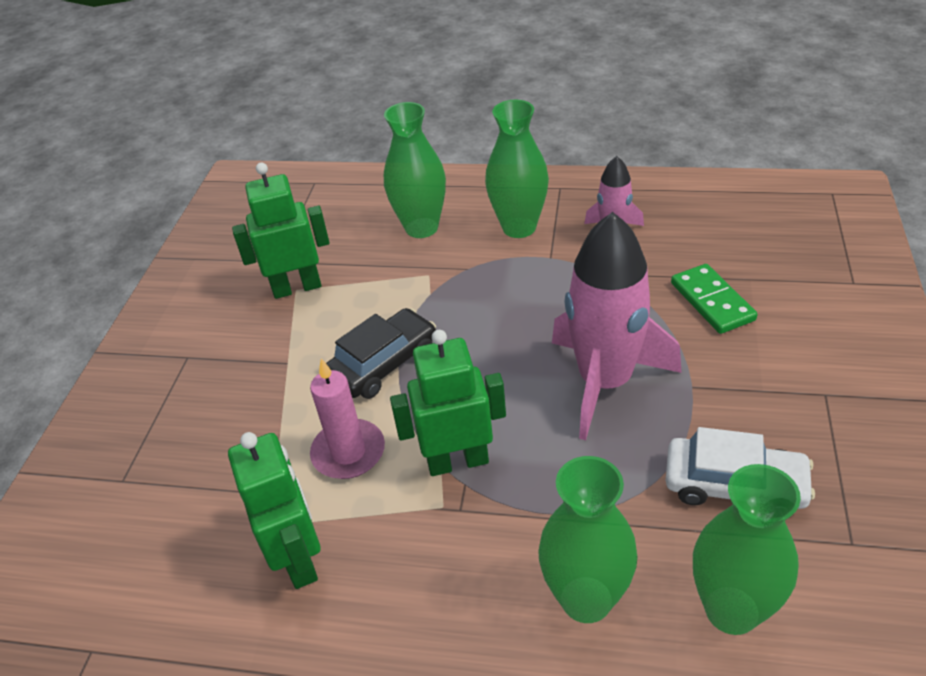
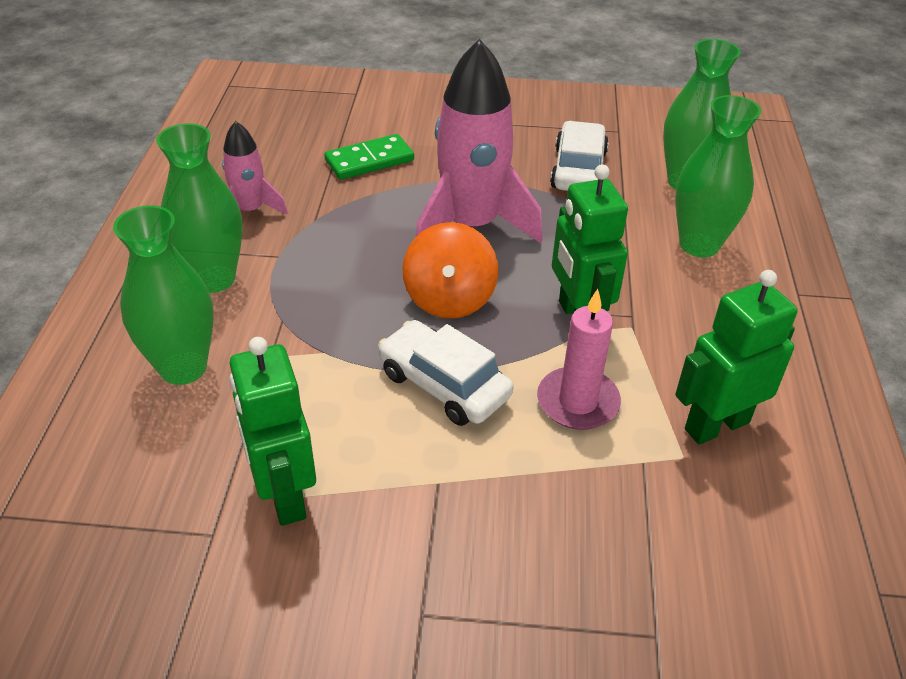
camera: 100 degrees left, 0 degrees up
black car [326,308,436,399] -> white car [378,320,513,426]
none -> orange spinning top [402,222,498,319]

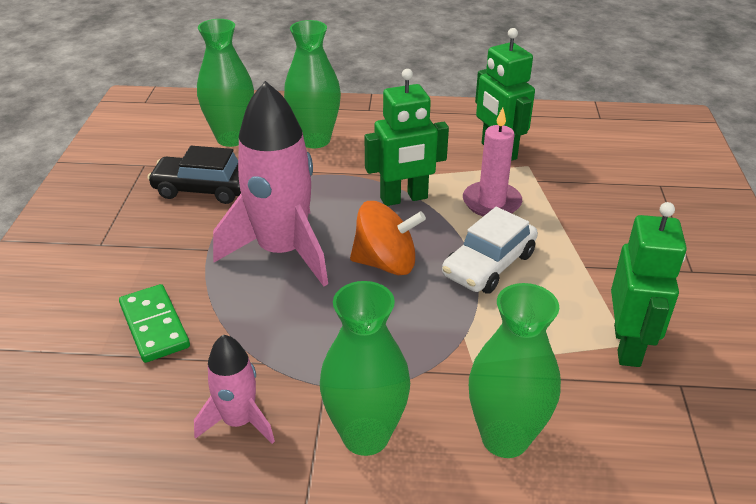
camera: 90 degrees left, 5 degrees down
green robot [229,337,316,526] -> green robot turned 60 degrees counterclockwise [611,202,687,367]
white car [550,121,609,191] -> black car [147,146,241,204]

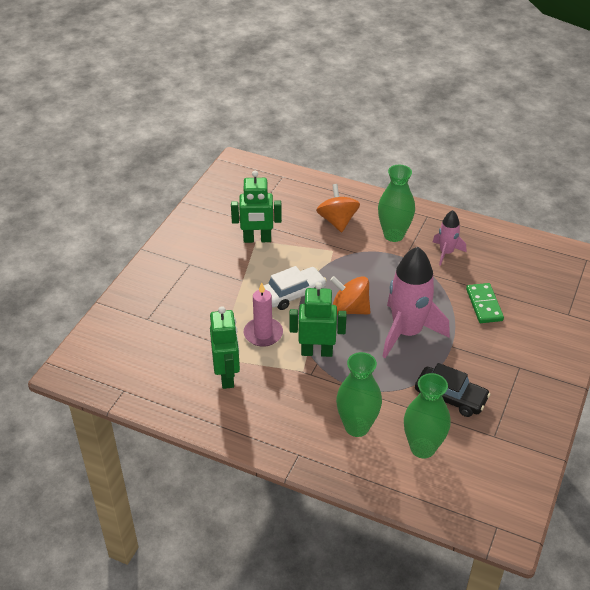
camera: 160 degrees left, 5 degrees up
green vase [469,283,561,458] -> orange spinning top [316,184,360,232]
green robot [611,202,687,367] -> green robot turned 120 degrees counterclockwise [231,171,282,243]

